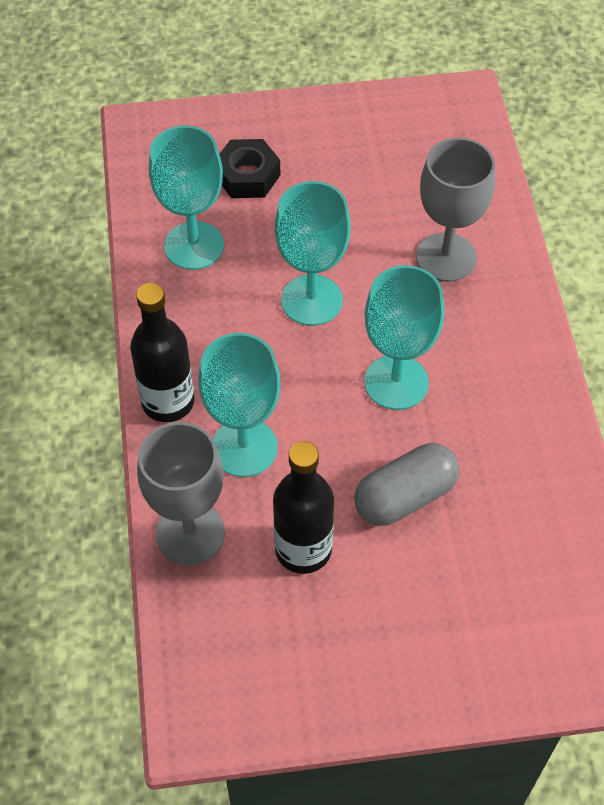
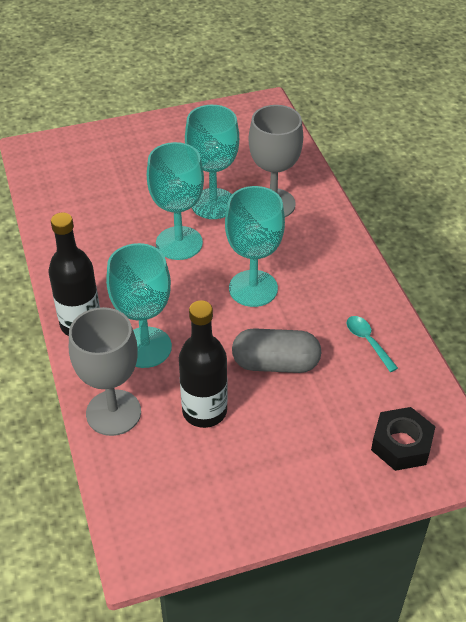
camera: 10 degrees left, 10 degrees down
turquoise goblet [149,126,224,270] -> turquoise goblet moved to [185,105,239,219]
black nut [219,139,280,198] -> black nut moved to [371,407,435,471]
grey capsule [354,443,460,526] -> grey capsule turned 45 degrees clockwise [232,328,321,373]
none -> turquoise spoon [347,316,398,372]

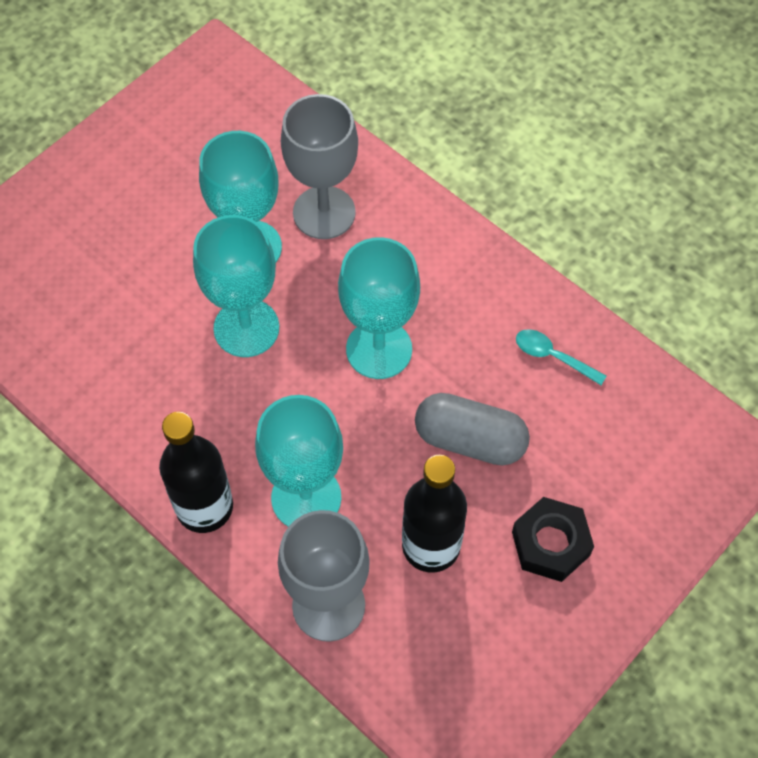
camera: 30 degrees left, 15 degrees up
grey capsule [232,328,321,373] -> grey capsule turned 45 degrees clockwise [415,393,530,466]
black nut [371,407,435,471] -> black nut moved to [512,497,594,582]

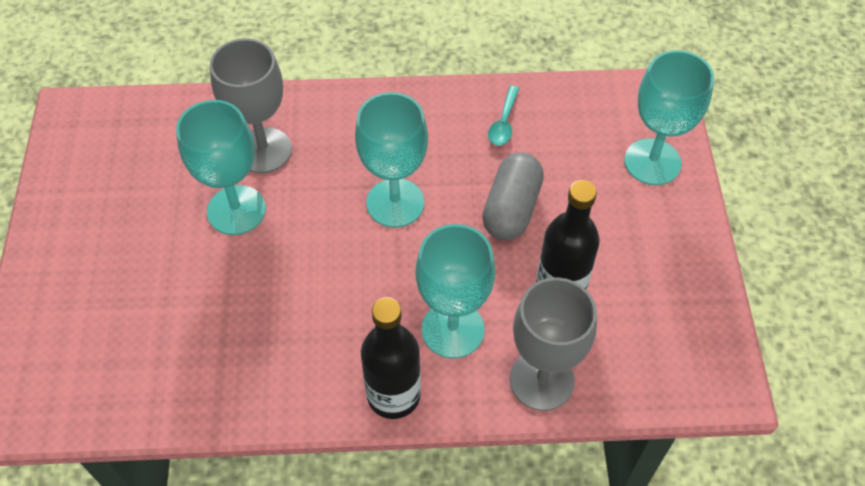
camera: 45 degrees left, 5 degrees down
turquoise goblet [193,215,279,357] -> turquoise goblet moved to [624,50,714,185]
grey capsule [415,393,530,466] -> grey capsule turned 45 degrees counterclockwise [482,152,544,241]
black nut [512,497,594,582] -> none
turquoise spoon [516,329,606,385] -> turquoise spoon turned 60 degrees counterclockwise [488,86,519,146]

